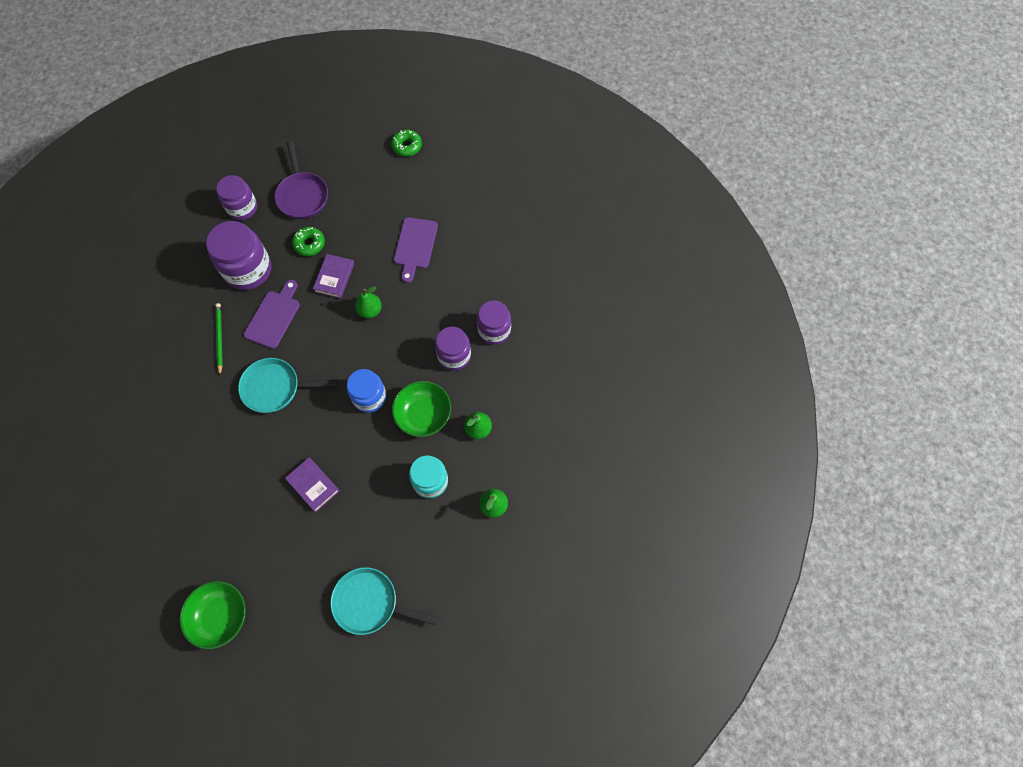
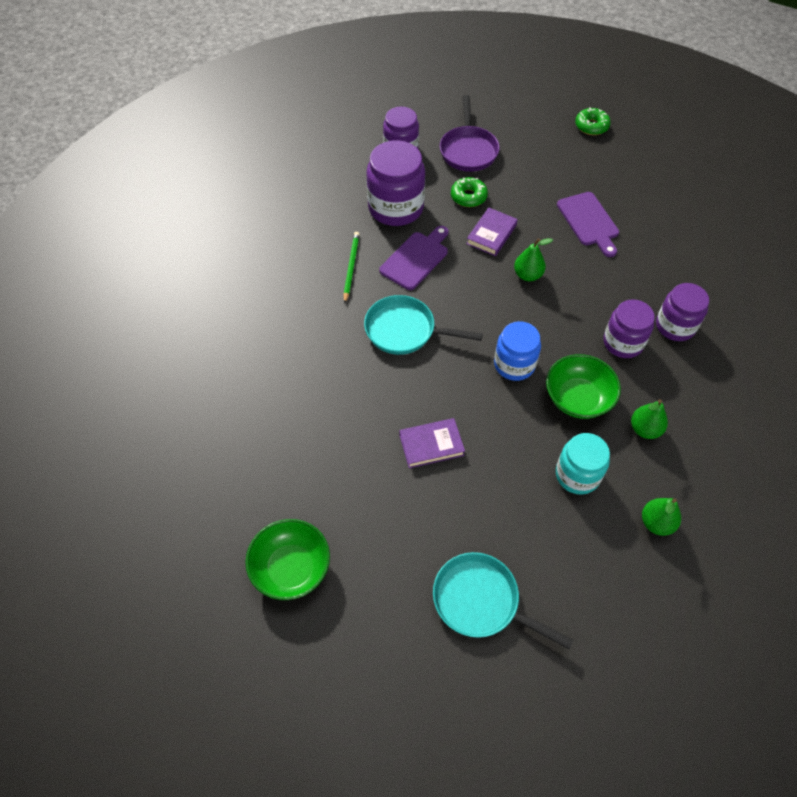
camera: 15 degrees right, 10 degrees down
purple book [285,457,340,512] -> purple book turned 75 degrees counterclockwise [399,418,465,468]
purple cutting board [394,217,438,283] -> purple cutting board turned 45 degrees counterclockwise [557,192,619,257]

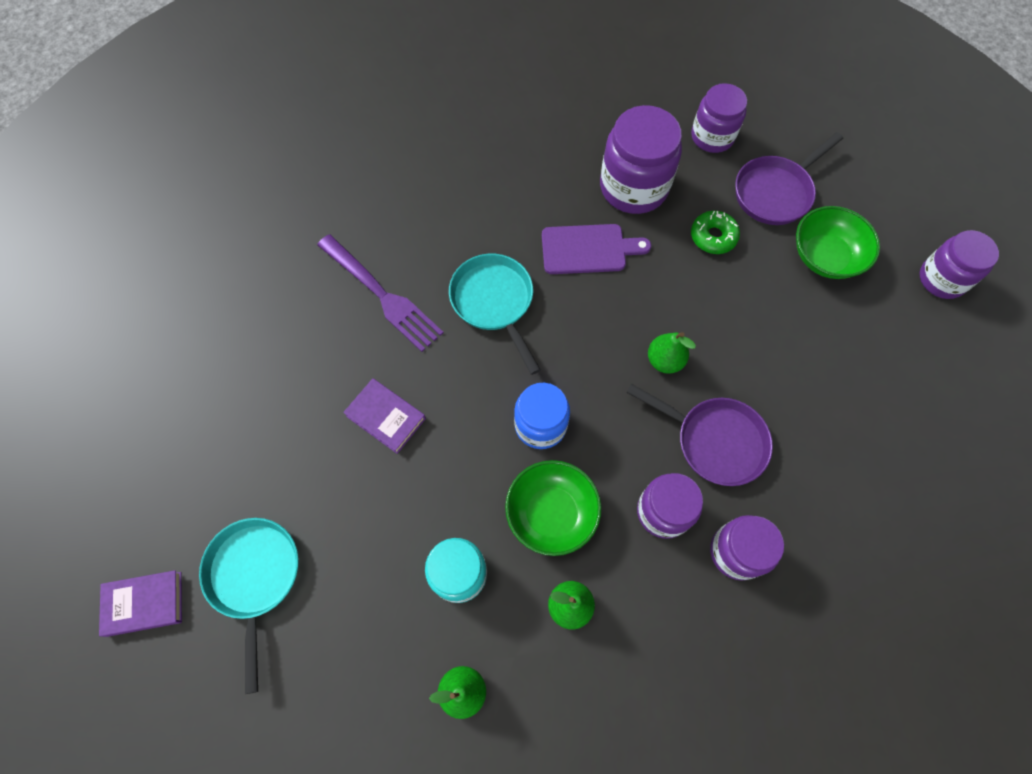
camera: 50 degrees right, 10 degrees up
green bowl [245,519,330,600] -> green bowl moved to [796,206,880,279]
green pencil [343,232,360,303] -> none
purple book [466,207,518,256] -> purple book moved to [99,570,182,637]
purple cutting board [557,192,619,257] -> none
green donut [575,107,611,135] -> purple jar [920,230,999,299]
none -> purple fork [317,234,444,352]
none -> purple pan [626,383,773,486]

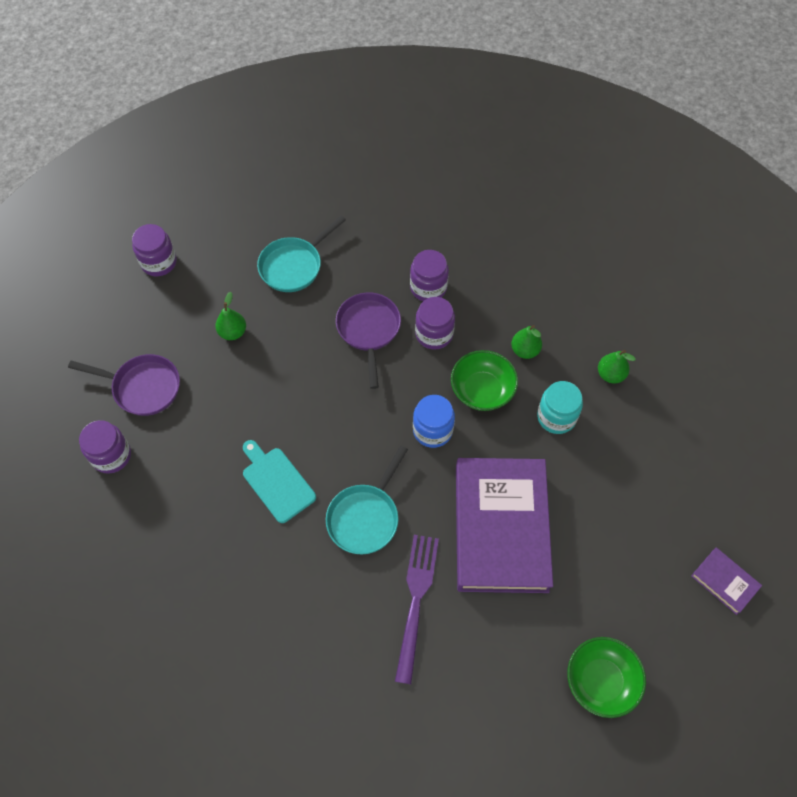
camera: 125 degrees left, 5 degrees down
turquoise pan [199,518,299,694] -> turquoise pan moved to [257,215,346,292]
purple book [343,378,426,454] -> purple book [456,458,553,593], size x2.41
purple cutting board [542,224,651,274] -> turquoise cutting board [243,440,316,523]
purple jar [600,105,682,214] -> none
green pear [648,332,696,374] -> green pear moved to [215,292,246,340]
green donut [691,211,740,254] -> none
green bowl [796,206,880,279] -> green bowl moved to [567,637,646,718]

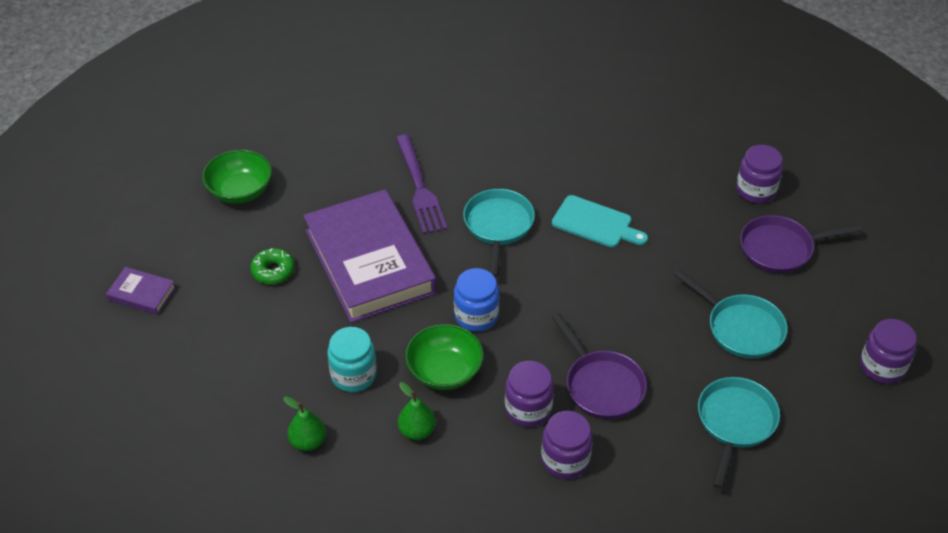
camera: 155 degrees right, 15 degrees down
green pear [215,292,246,340] -> turquoise pan [674,269,788,359]
none -> green donut [250,248,295,284]

